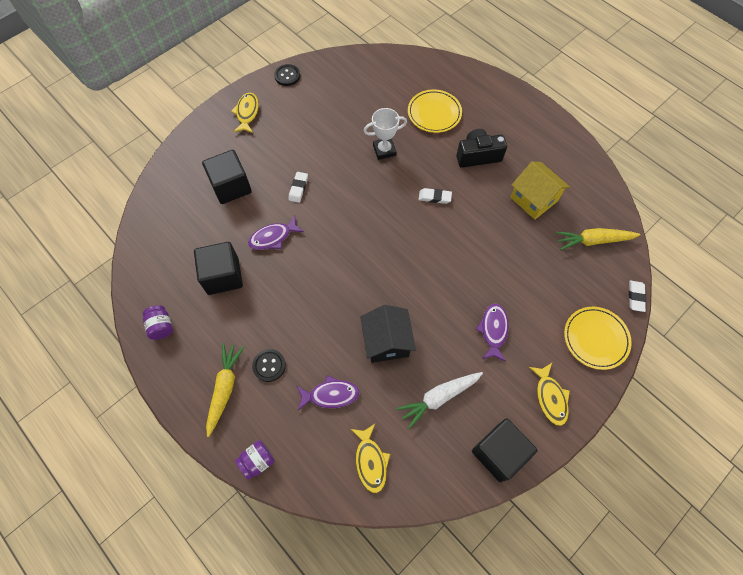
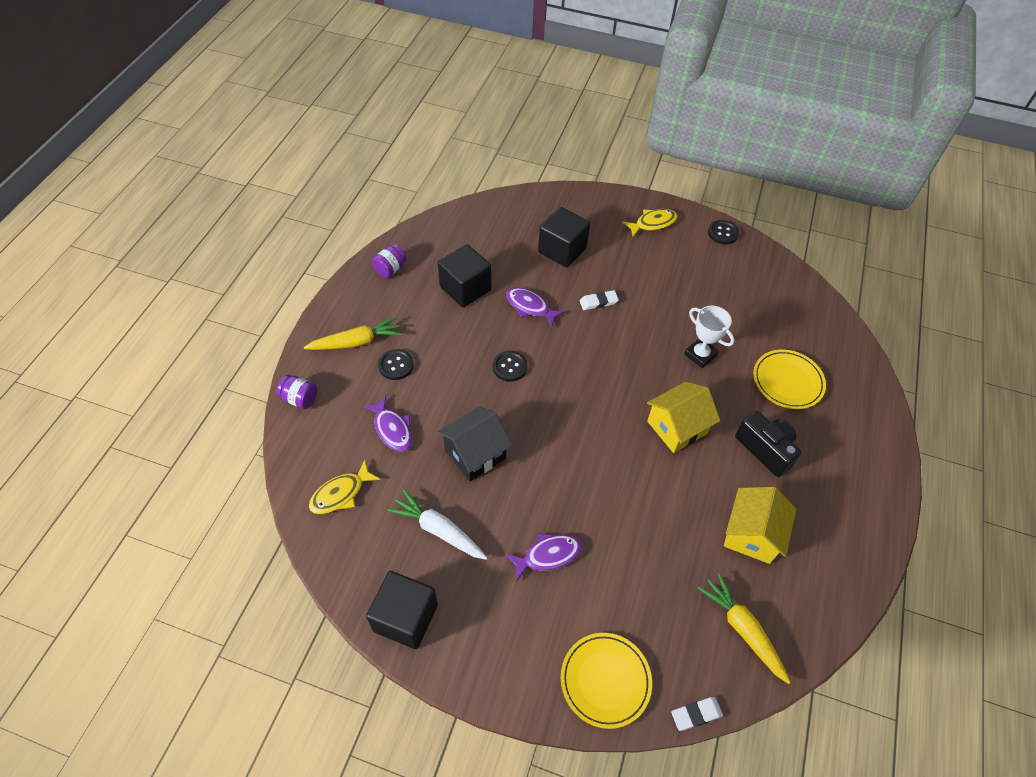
camera: 60 degrees right, 10 degrees down
white eraser [419,188,452,204] -> yellow house [647,382,720,453]
yellow fish [529,363,570,426] -> none
none -> black button [493,351,528,382]

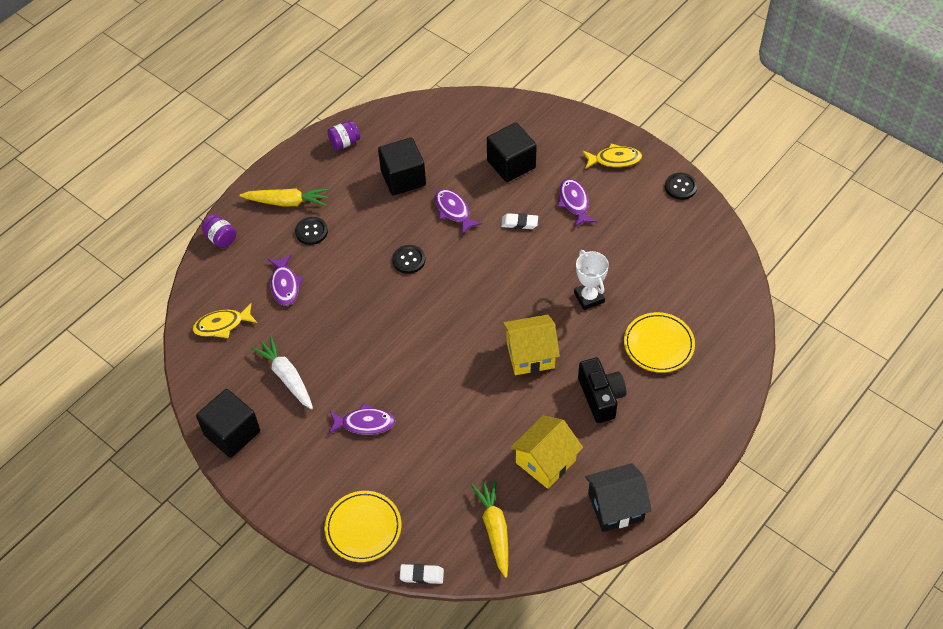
camera: 25 degrees right, 0 degrees up
black house [438,406,512,481] -> black house moved to [585,463,652,532]
none -> purple fish [558,179,597,227]

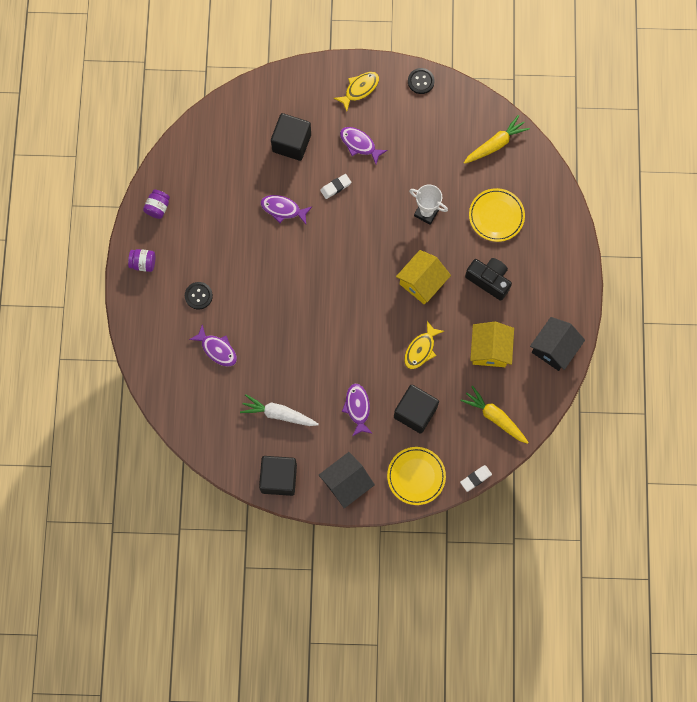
camera: 40 degrees left, 20 degrees up
yellow fish [193,303,257,338] -> yellow fish moved to [404,321,444,369]
purple jar [202,215,236,248] -> purple jar moved to [128,249,155,272]
yellow carrot [239,188,329,206] -> yellow carrot moved to [464,115,530,164]
purple fish [328,403,395,435] -> purple fish turned 60 degrees counterclockwise [342,384,373,436]
black cube [378,138,426,195] -> black cube moved to [394,385,439,434]
black button [392,245,425,274] -> none
none -> black house [319,452,375,508]

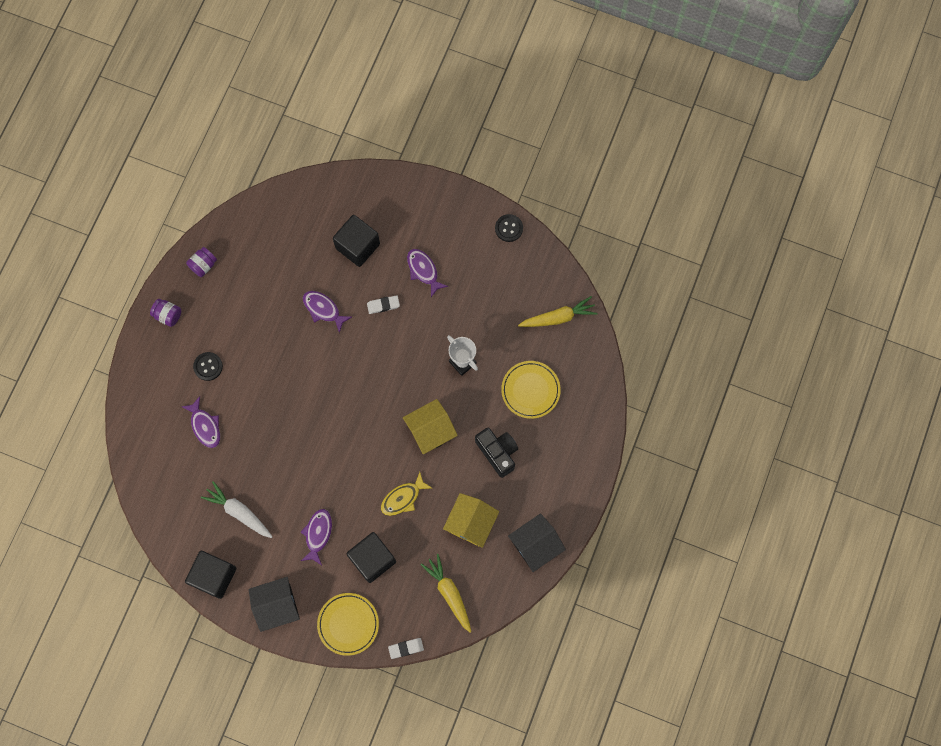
camera: 20 degrees right, 0 degrees up
yellow fish [334,72,379,111] -> none

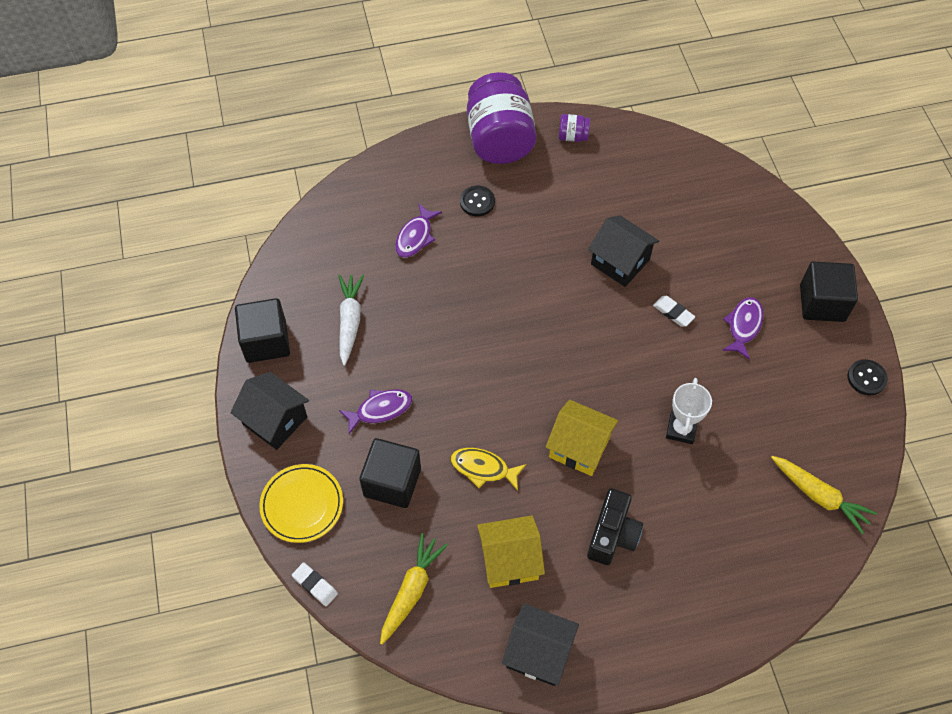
camera: 55 degrees right, 15 degrees down
purple jar [150,299,181,327] -> purple jar [467,72,537,164], size x2.41
purple fish [303,291,352,333] -> black house [588,215,659,287]
black cube [333,215,380,267] -> black cube moved to [800,261,858,322]
yellow plate [501,361,561,419] -> none

